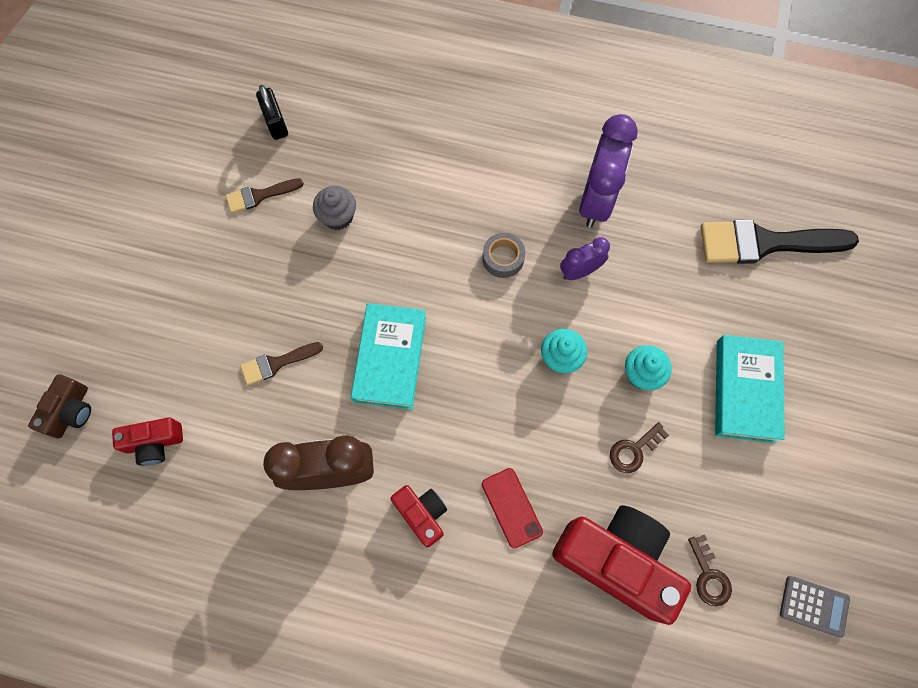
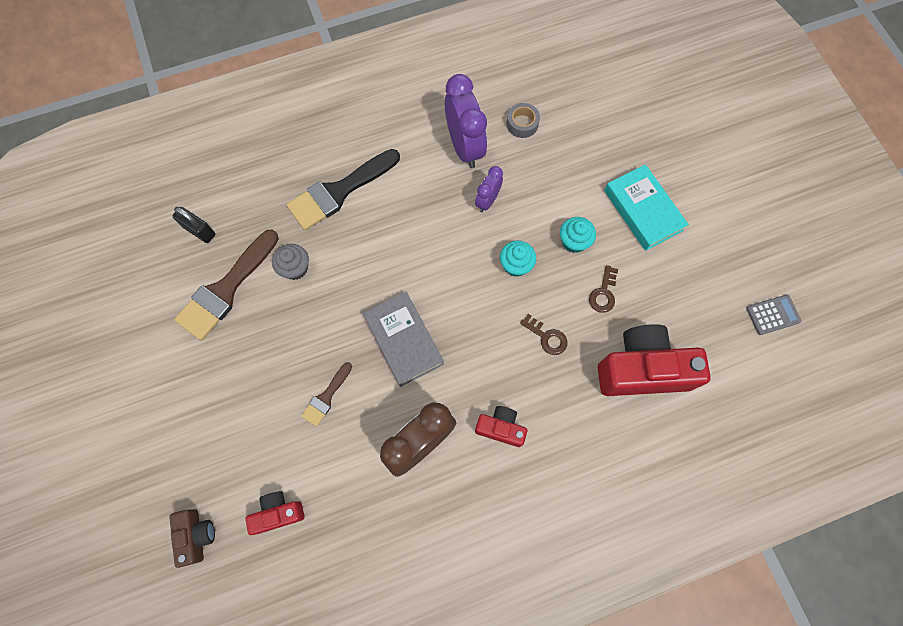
camera: 35 degrees left, 0 degrees up
red camera [112,417,183,465] -> red camera turned 150 degrees counterclockwise [245,491,304,535]
brown brush [226,178,304,213] -> brown brush [174,230,279,341], size x1.96
turquoise book [351,303,426,410] -> grey book [363,292,444,387]
grey tape [482,233,525,278] -> grey tape moved to [507,103,540,138]
red phone [482,468,543,549] -> none
brown key [688,535,732,606] -> brown key moved to [520,314,568,355]
black brush [701,219,859,264] -> black brush moved to [286,149,400,230]

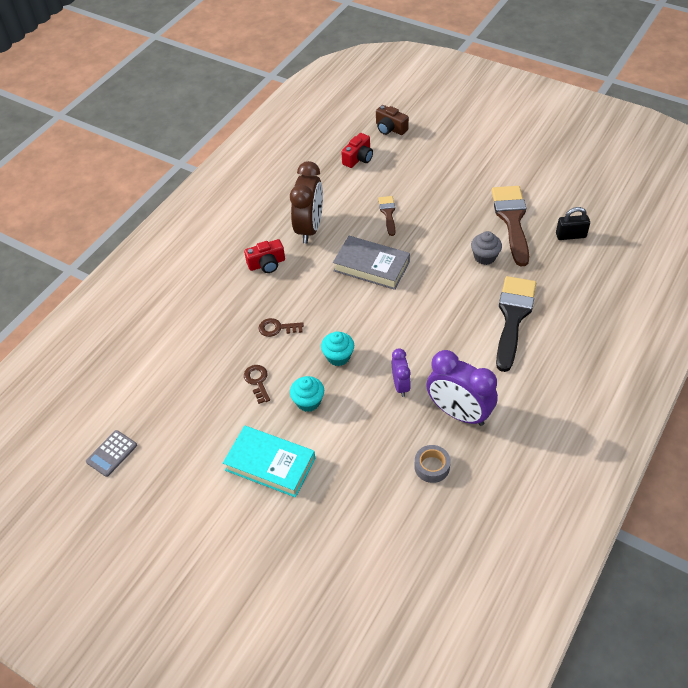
camera: 145 degrees right, 20 degrees down
red camera [598,324,711,396] -> none

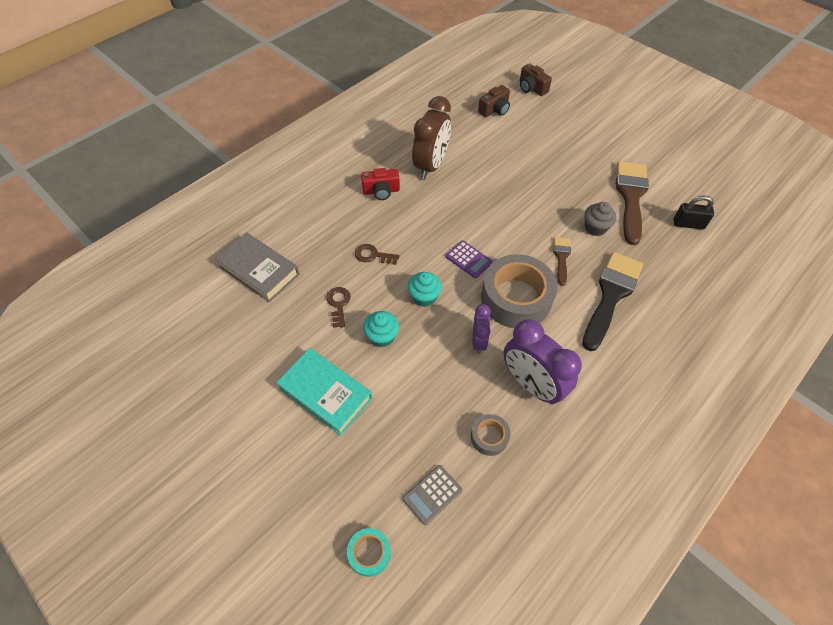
camera: 10 degrees right, 5 degrees up
grey calculator [86,430,137,477] -> grey calculator moved to [403,465,462,525]
grey book [333,236,410,290] -> grey book moved to [215,232,299,302]
red camera [341,133,373,168] -> brown camera [478,85,510,117]
brown brush [378,196,395,236] -> brown brush moved to [553,237,571,286]
none -> turquoise tape [347,528,391,577]
none -> purple calculator [446,241,493,278]
none -> grey tape [481,254,557,328]

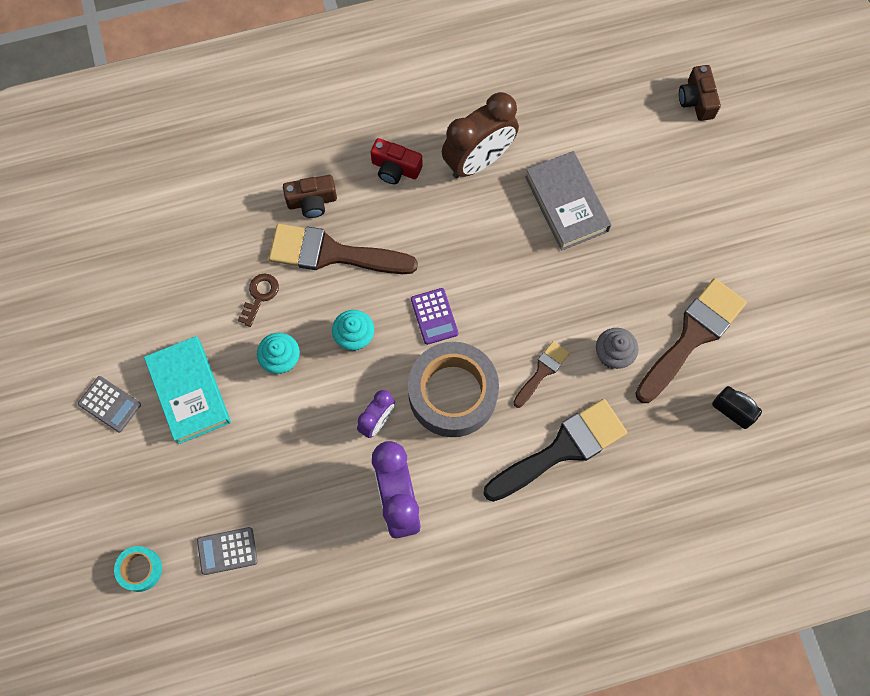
camera: 30 degrees right, 15 degrees up
grey book [215,232,299,302] -> grey book moved to [525,151,612,251]
brown key [355,244,399,265] -> brown brush [269,224,418,274]
grey tape [471,414,511,456] -> none
brown camera [478,85,510,117] -> brown camera moved to [283,175,337,218]
none -> grey calculator [78,376,141,432]

